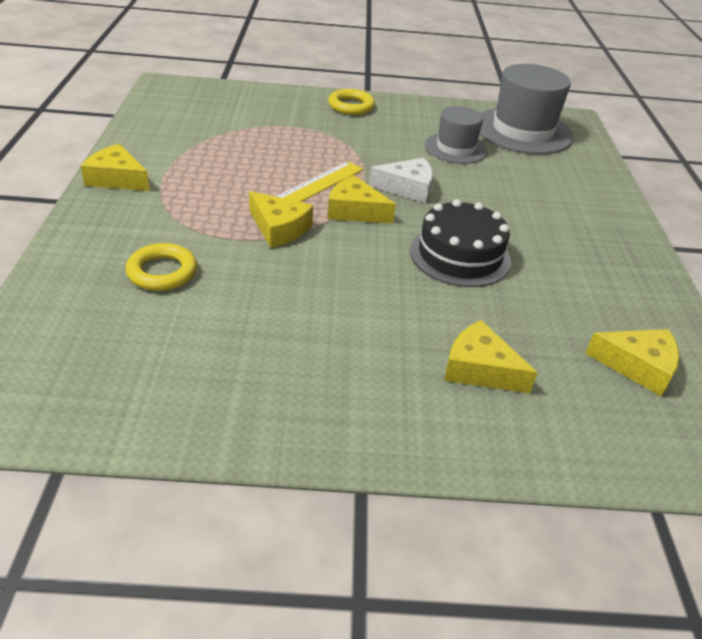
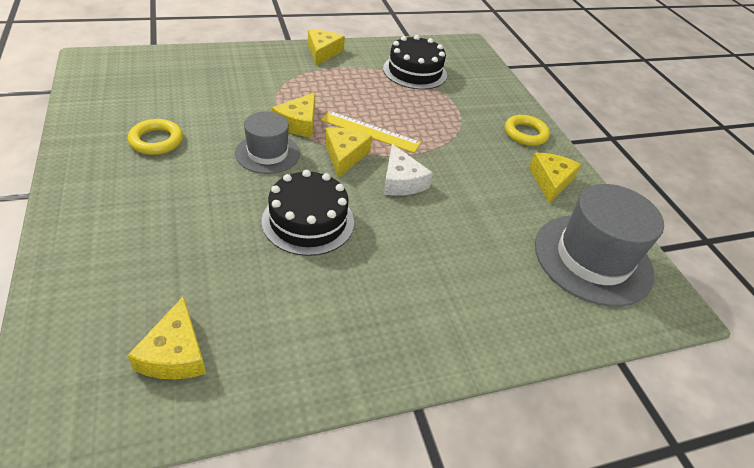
camera: 70 degrees right, 5 degrees up
yellow ring [126,243,197,291] -> yellow ring moved to [128,119,183,155]
grey hat [425,106,488,164] -> grey hat moved to [235,111,300,174]
yellow cheese [444,320,538,393] -> yellow cheese moved to [529,153,581,203]
none -> black cake [383,35,447,90]

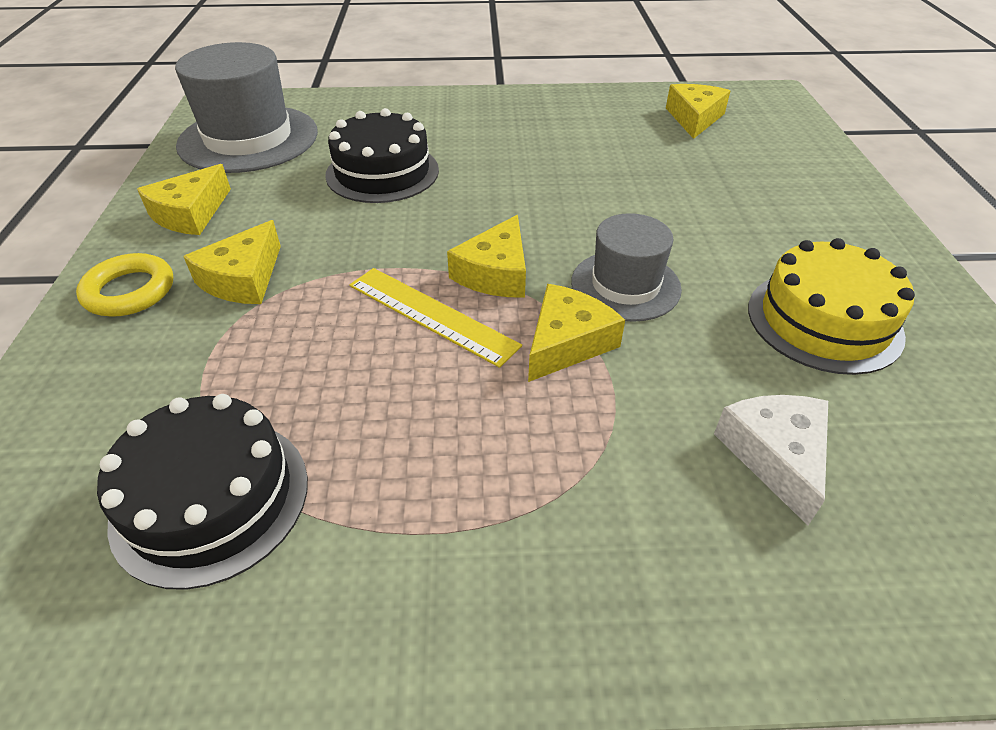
camera: 160 degrees left, 0 degrees up
yellow ring [128,119,183,155] -> yellow cake [748,238,915,375]
black cake [262,170,354,256] -> black cake moved to [325,108,439,203]
yellow cheese [308,29,345,66] -> yellow cheese moved to [183,220,281,304]
white cheese [383,144,433,196] -> white cheese moved to [714,395,828,525]

